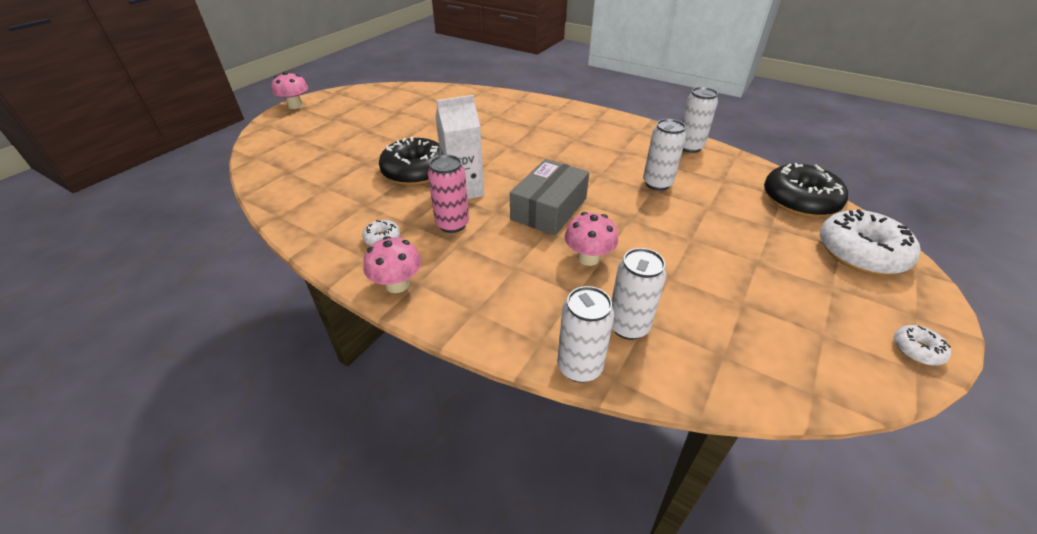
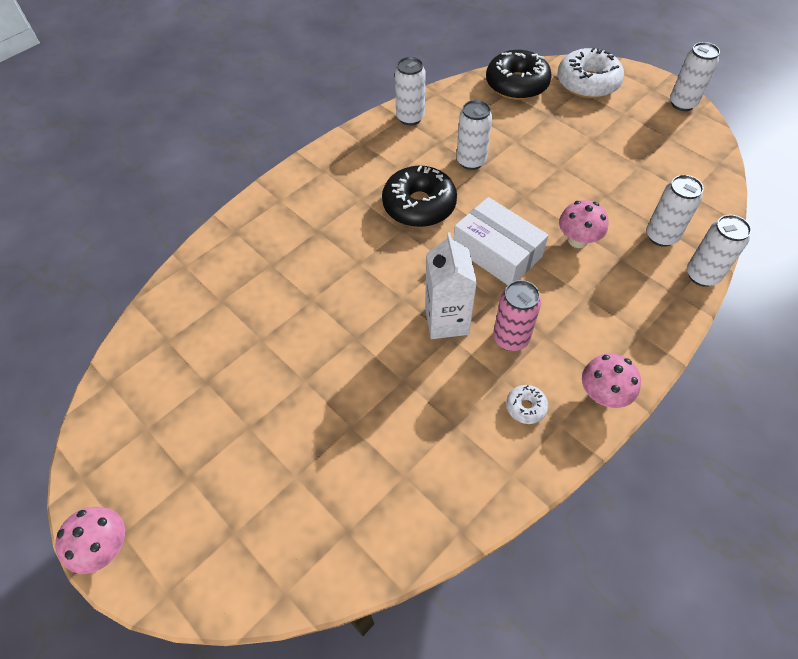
camera: 75 degrees left, 15 degrees up
black donut [379,137,440,185] -> black donut moved to [382,166,457,227]
grey box [510,159,589,235] -> white box [454,197,549,285]
white donut [894,325,951,366] -> white can [670,42,720,111]

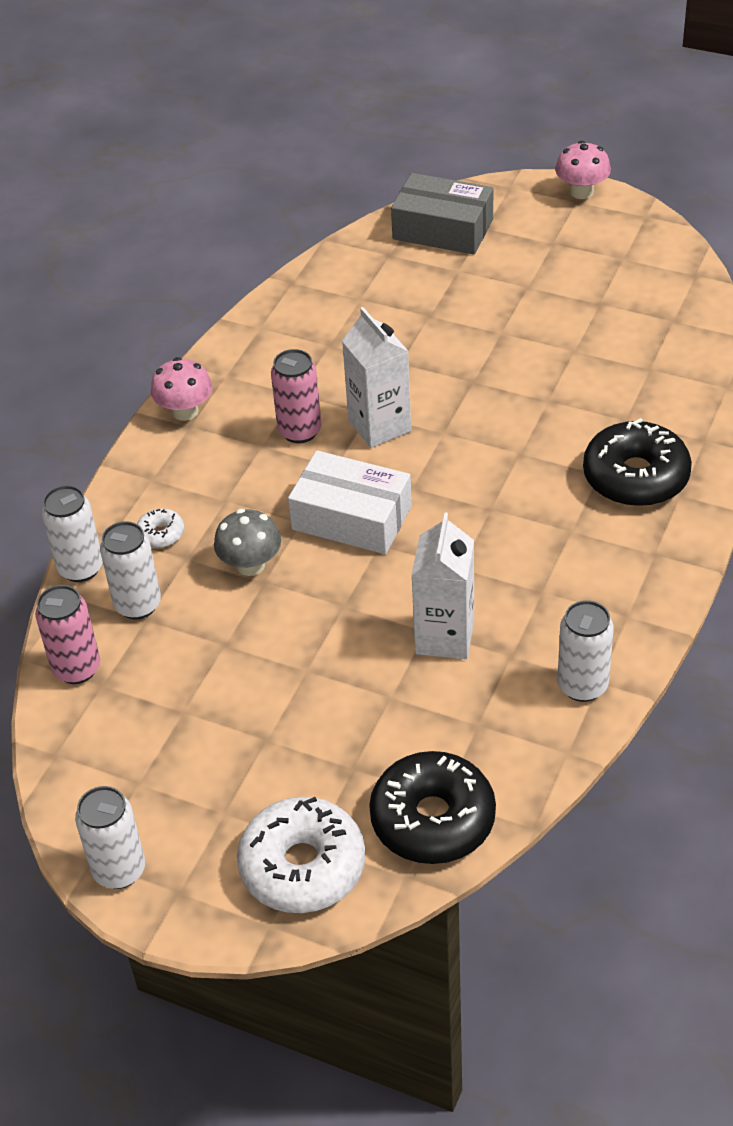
camera: 160 degrees right, 10 degrees down
black donut [382,166,457,227] -> black donut moved to [583,418,692,507]
white can [456,100,492,170] -> white carton [411,513,474,659]
white donut [506,385,548,424] -> white donut moved to [137,509,184,548]
pink mushroom [559,200,609,248] -> grey mushroom [214,509,281,576]
none -> pink can [35,585,100,684]
none -> grey box [391,173,493,254]

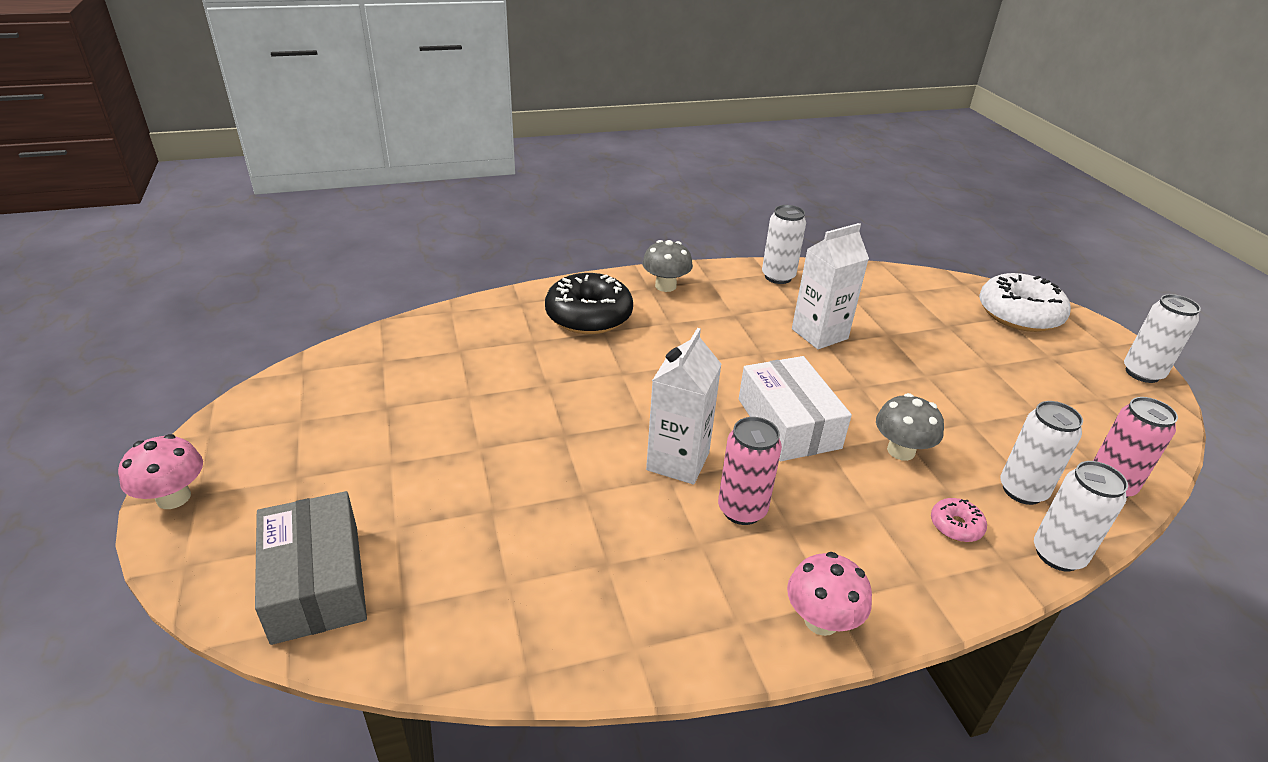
camera: 135 degrees left, 10 degrees down
white donut [137,509,184,548] -> pink donut [931,498,987,542]
black donut [369,751,496,864] -> none
none -> grey mushroom [642,240,693,292]

